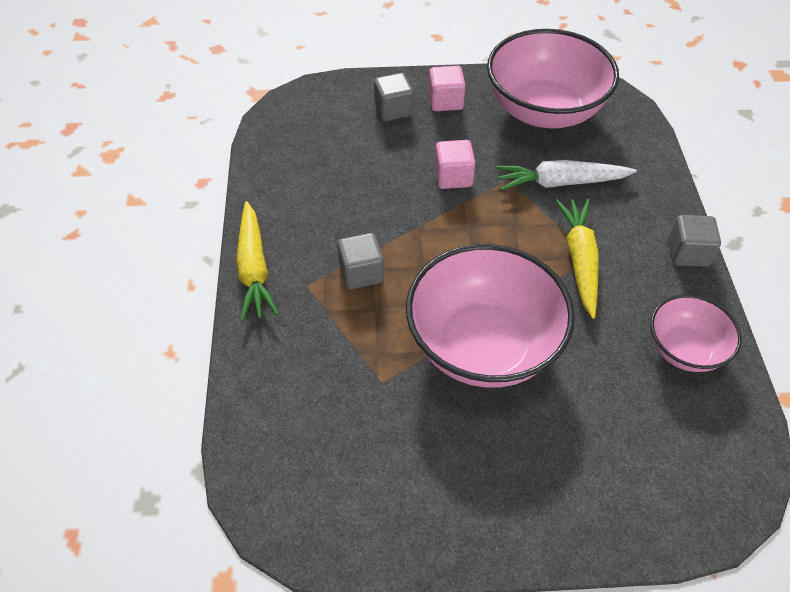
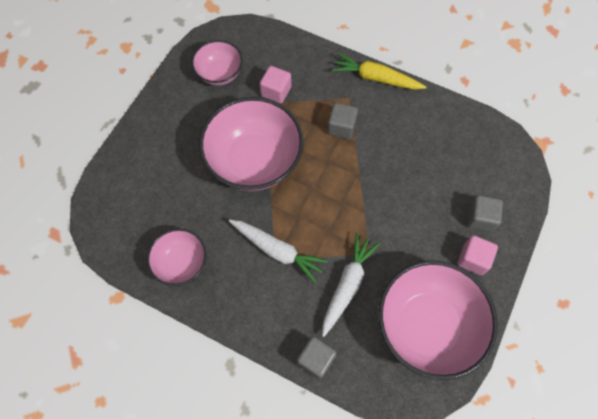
camera: 120 degrees right, 15 degrees up
pink cube [435,140,475,189] -> pink cube moved to [260,66,291,104]
yellow carrot [555,199,599,319] -> white carrot [229,220,328,283]
grey cube [668,215,721,267] -> grey cube moved to [297,336,337,379]
none -> pink bowl [192,40,243,86]

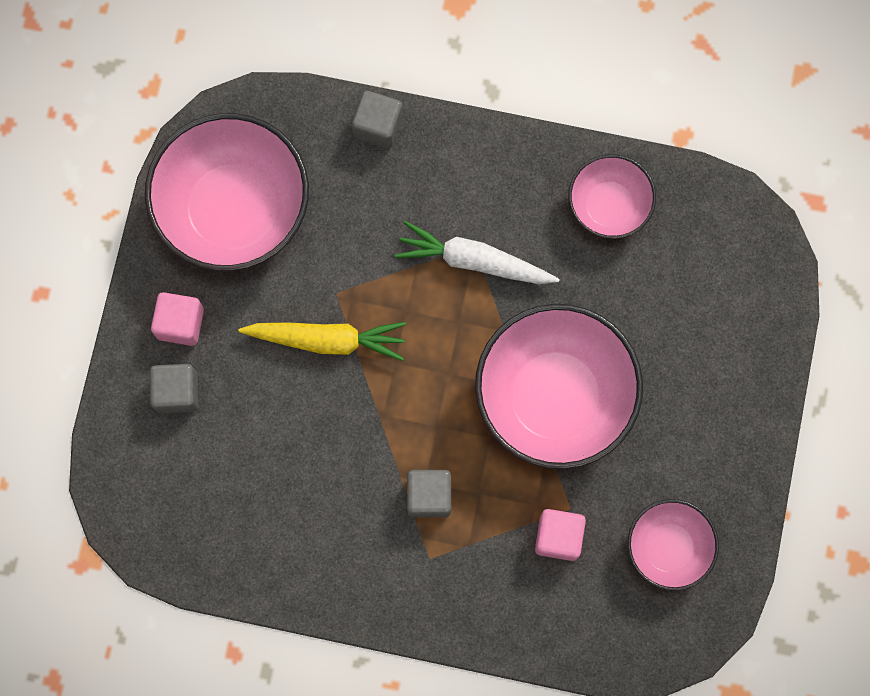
camera: 165 degrees right, 10 degrees up
white carrot [322,233,380,337] -> none
yellow carrot [332,53,426,90] -> yellow carrot moved to [238,322,406,361]

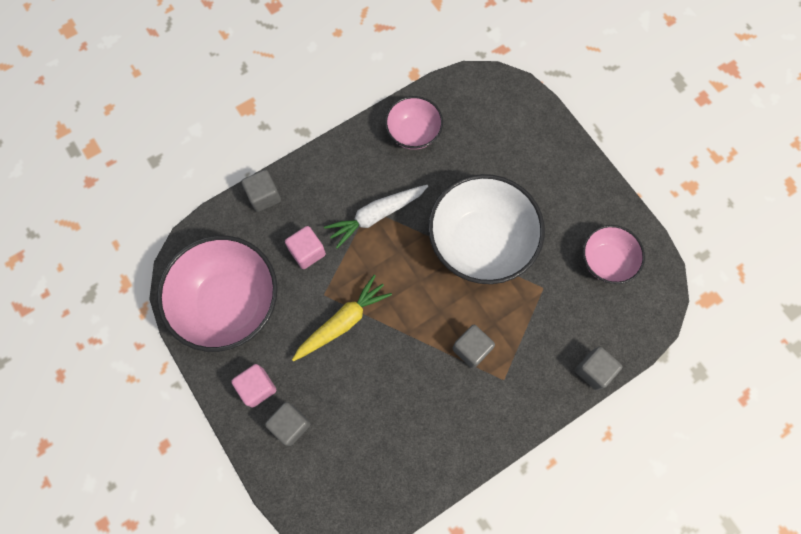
camera: 45 degrees left, 5 degrees down
pink bowl [475,304,643,469] -> white bowl [428,174,545,284]
pink cube [535,509,586,561] -> pink cube moved to [285,226,326,269]
none -> grey cube [575,346,622,390]

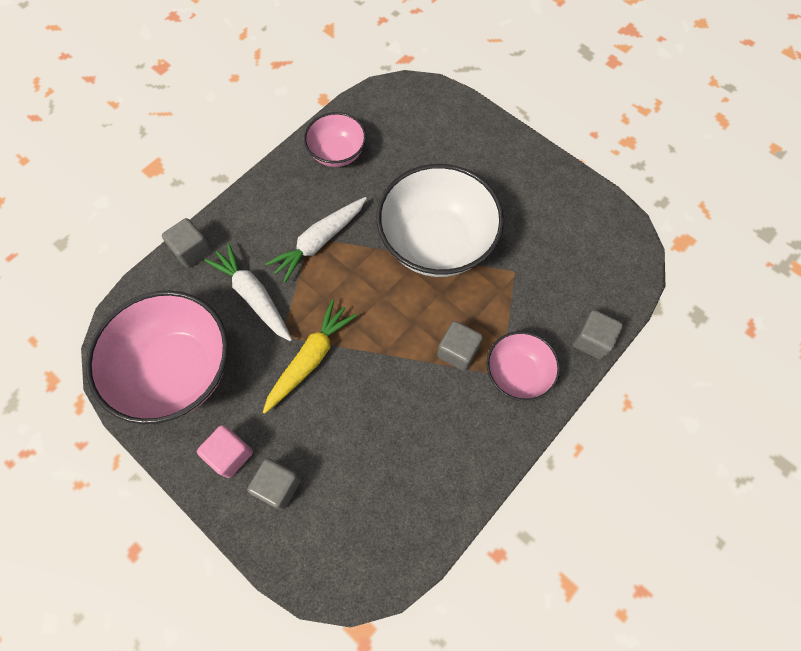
camera: 15 degrees left, 5 degrees down
pink cube [285,226,326,269] -> white carrot [204,243,292,341]
pink bowl [583,225,645,284] -> pink bowl moved to [487,331,560,401]

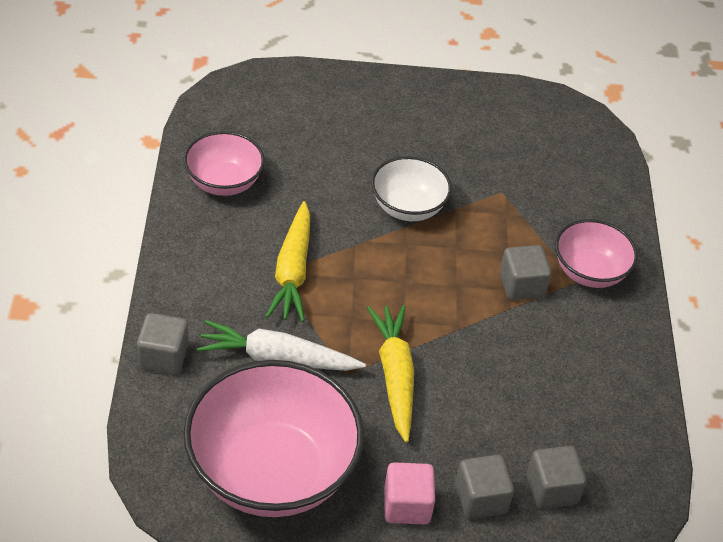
camera: 45 degrees left, 20 degrees down
white carrot [265,197,367,283] -> yellow carrot [265,201,310,322]
white bowl [376,164,504,277] -> white bowl [371,156,452,221], size x0.54
grey cube [573,310,623,360] -> grey cube moved to [527,446,586,509]

